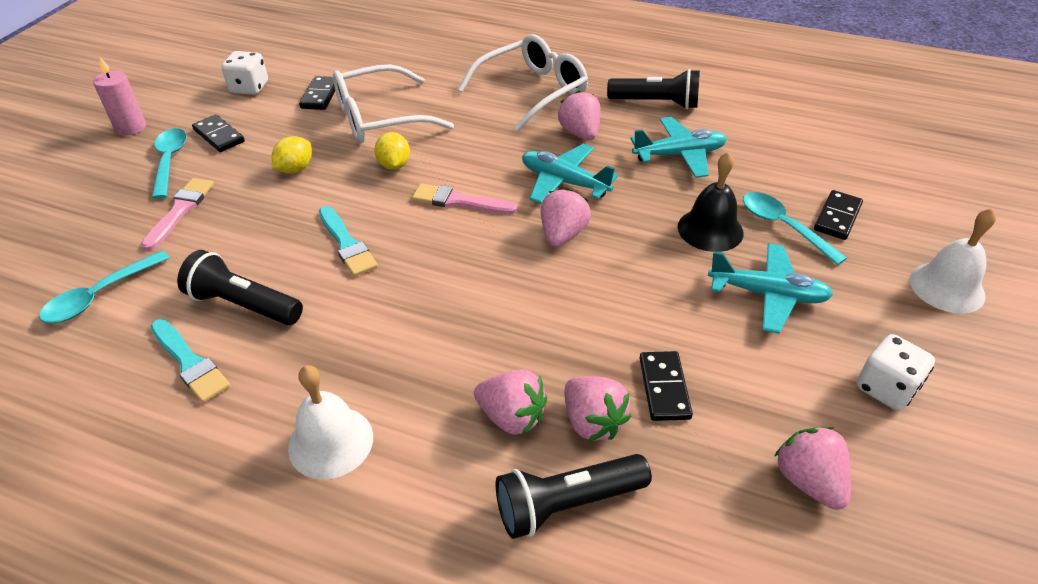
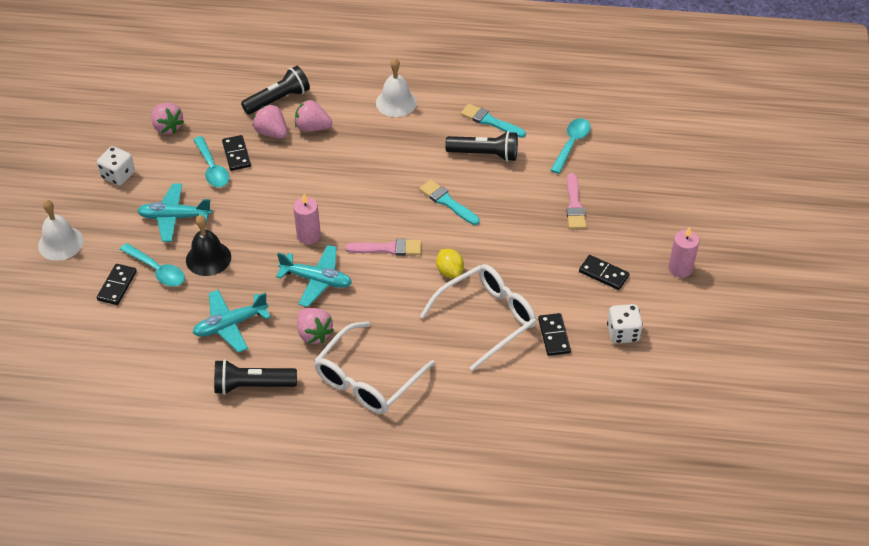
camera: 165 degrees right, 5 degrees up
turquoise spoon [152,128,187,199] -> turquoise spoon moved to [193,136,229,187]
yellow lemon [272,136,312,174] -> none
pink strawberry [541,188,591,247] -> pink candle [293,194,321,244]

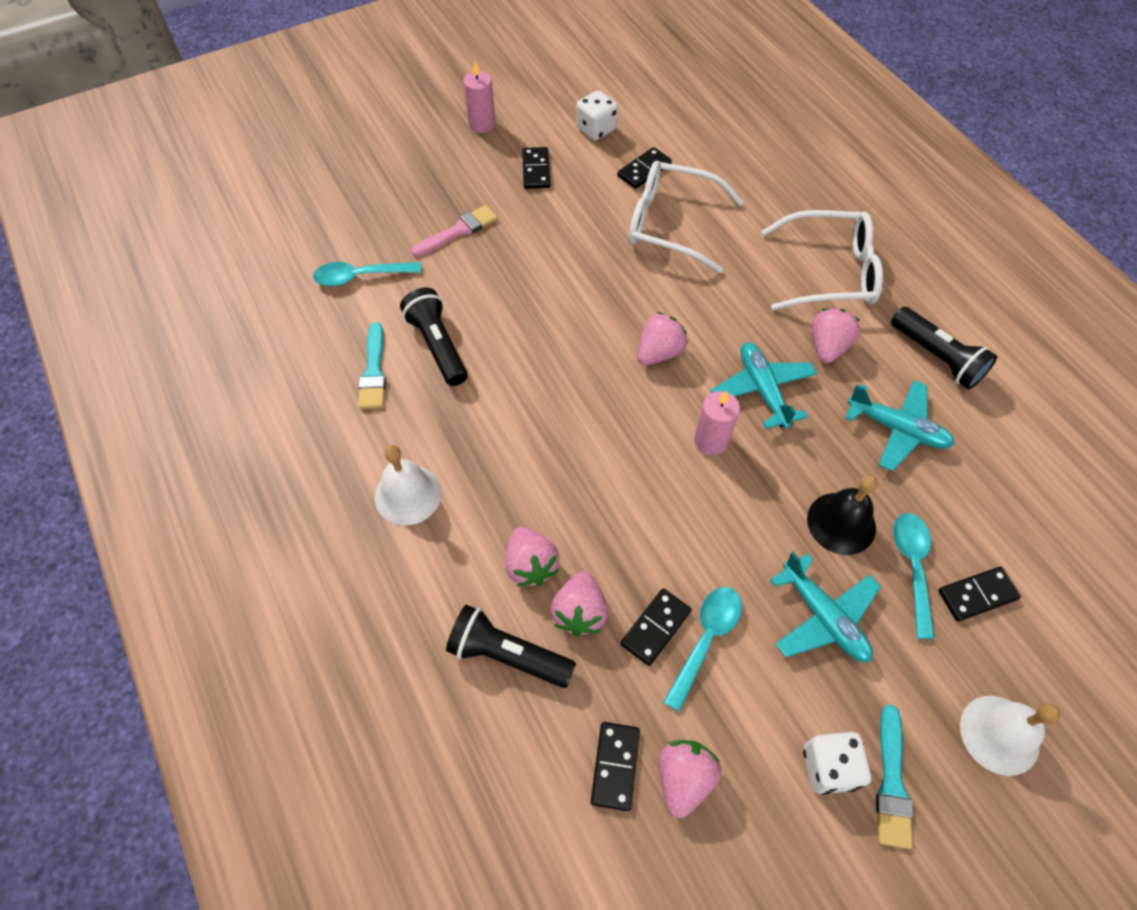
camera: 125 degrees left, 10 degrees up
pink brush [345,239,421,256] -> pink strawberry [637,312,688,365]
turquoise brush [419,180,480,225] -> turquoise brush moved to [876,705,913,849]
yellow lemon [436,249,464,278] -> none
none -> black domino [591,722,640,811]

